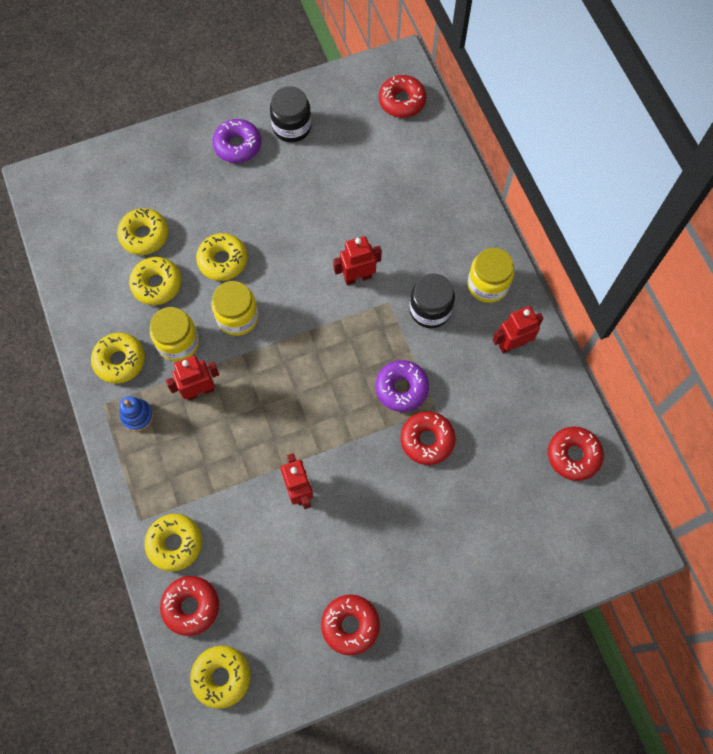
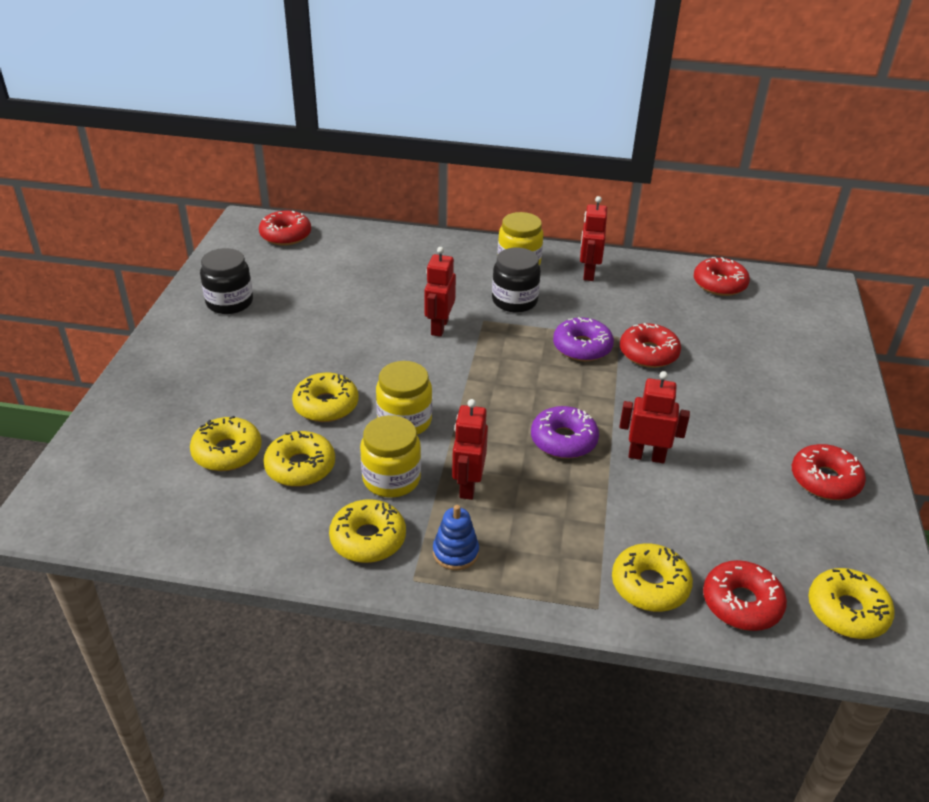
camera: 60 degrees left, 30 degrees down
purple donut [213,119,261,163] -> purple donut moved to [531,406,599,459]

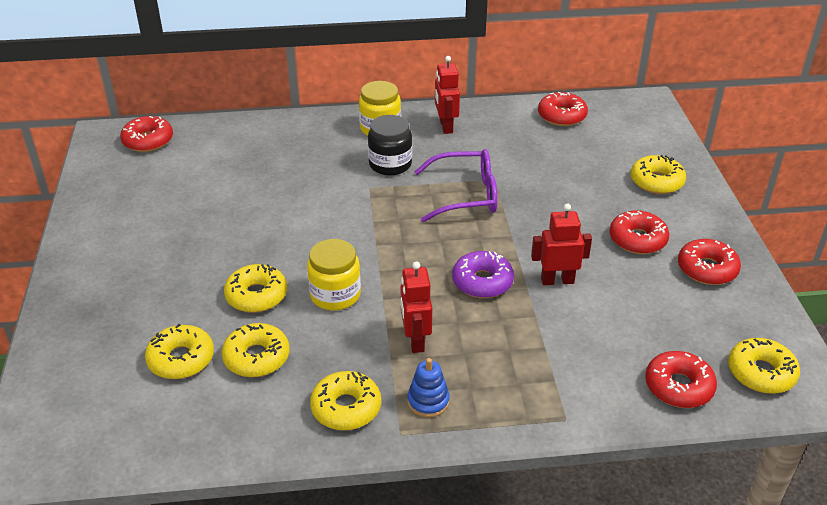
camera: 15 degrees left, 0 degrees up
black jar [200,248,253,314] -> none
yellow jar [360,415,421,498] -> none
red robot [424,247,456,337] -> none
purple donut [553,317,614,361] -> purple glasses [414,149,497,222]
yellow donut [612,543,693,612] -> yellow donut moved to [631,155,686,194]
red donut [620,323,681,368] -> red donut moved to [609,210,669,254]

